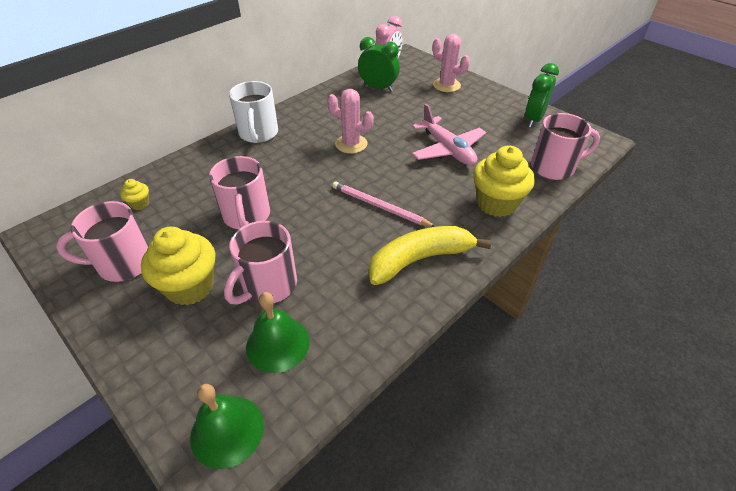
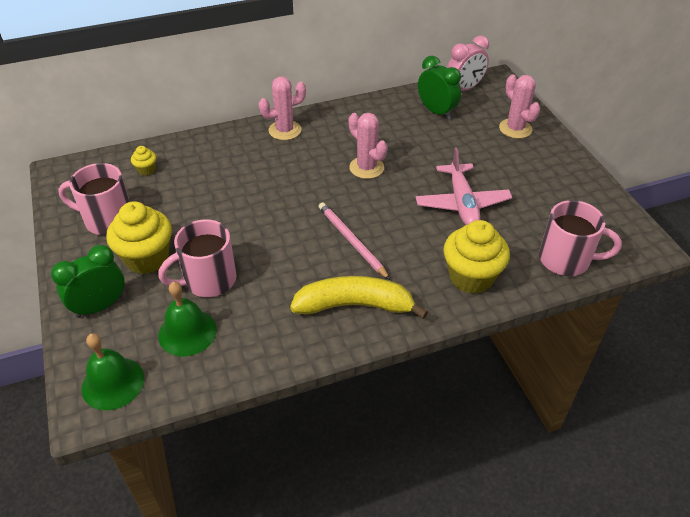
camera: 25 degrees right, 0 degrees up
pink mug [209,156,270,229] -> none
white mug [229,81,278,143] -> pink cactus [259,77,306,140]
green clock [525,63,559,128] -> green clock moved to [51,245,125,318]

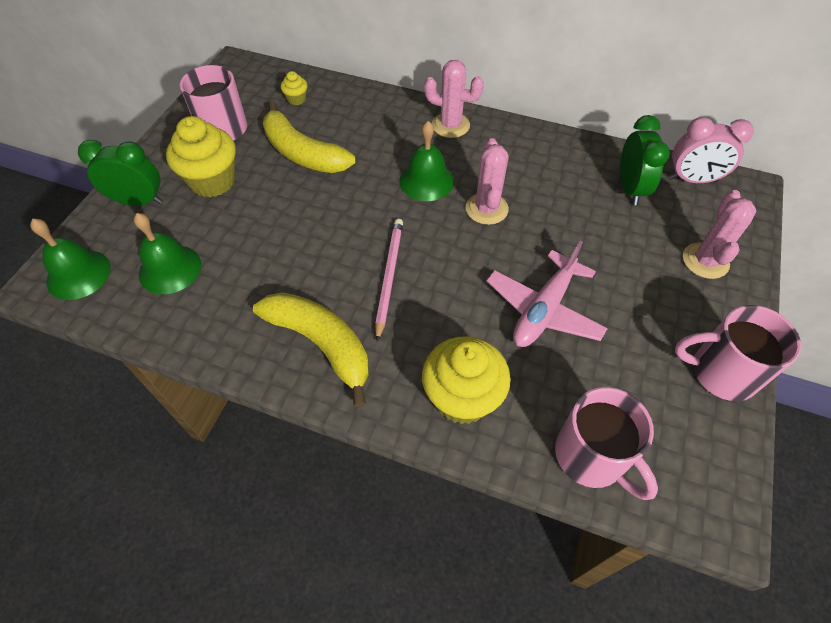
camera: 40 degrees right, 10 degrees up
pink mug [158,219,236,297] -> pink mug moved to [675,305,801,401]
none -> yellow banana [263,101,356,173]
none -> green bell [399,121,454,201]

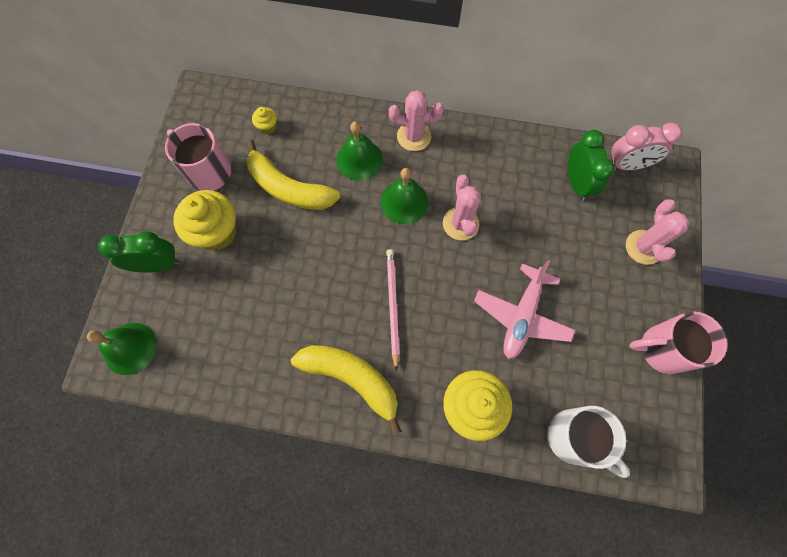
camera: 10 degrees left, 15 degrees up
green bell [134,213,201,294] -> green bell moved to [336,121,383,181]
pink mug [555,387,658,500] -> white mug [547,406,630,478]

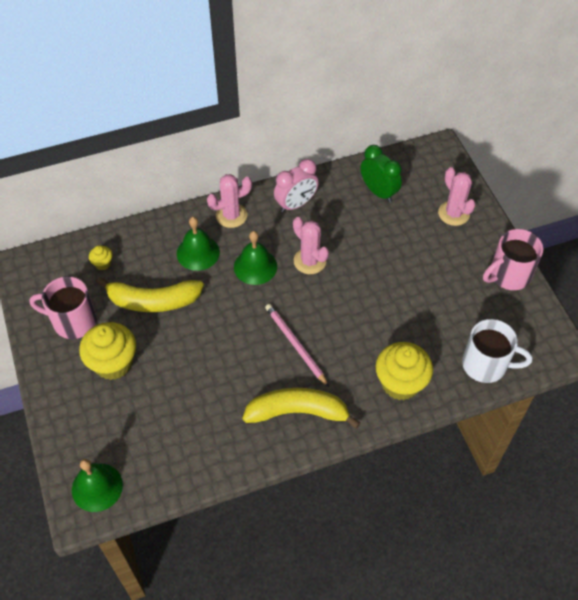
camera: 30 degrees left, 15 degrees down
green clock [98,231,179,273] -> none
pink plane [474,260,575,359] -> none
pink clock [611,123,682,170] -> pink clock moved to [274,159,319,213]

